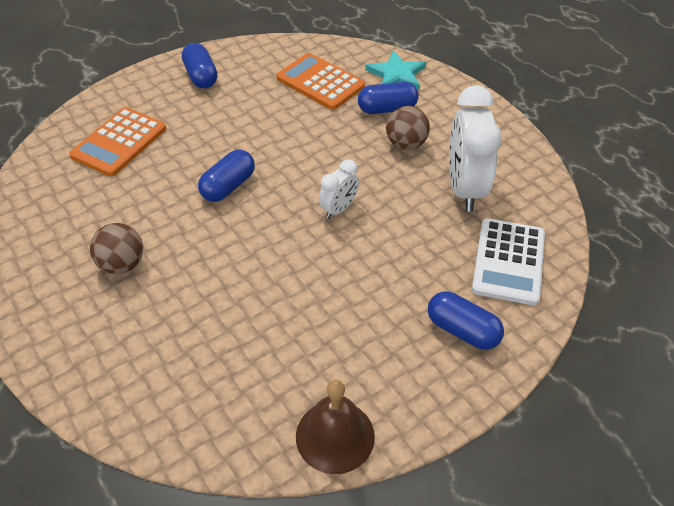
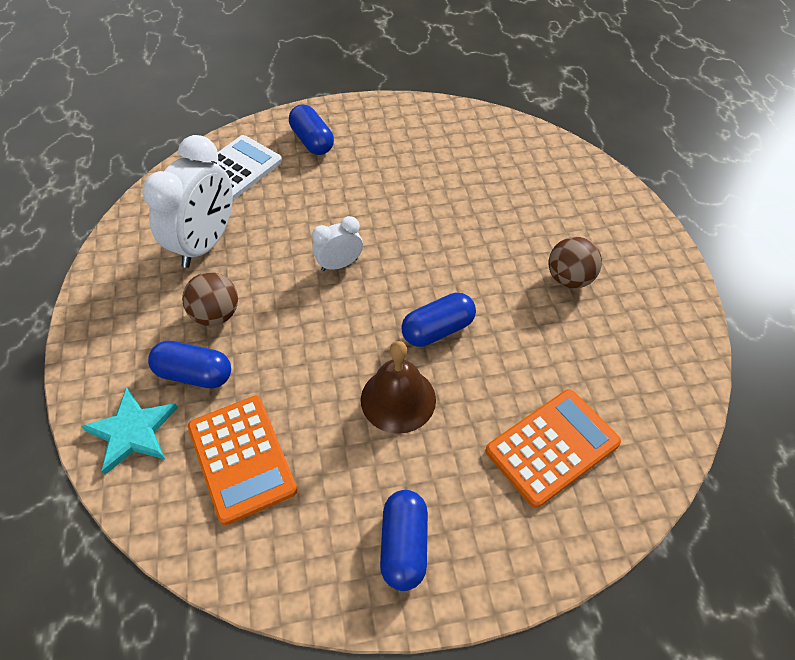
camera: 155 degrees left, 5 degrees up
brown bell [296,380,375,474] -> brown bell moved to [361,341,436,434]

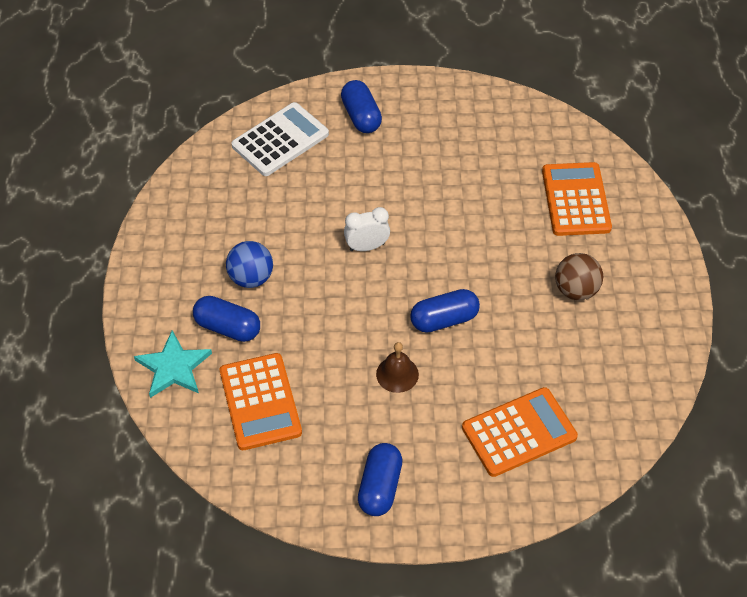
camera: 10 degrees right, 0 degrees up
white clock [142,135,233,268] -> none
brown ball [182,272,238,326] -> blue ball [226,241,273,288]
brown bell [361,341,436,434] -> brown bell [376,342,419,393], size x0.65
none -> orange calculator [542,162,612,236]

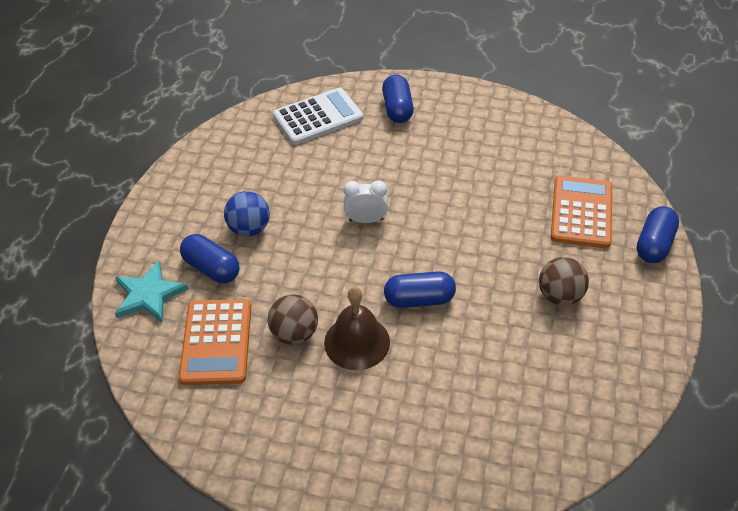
camera: 15 degrees right, 5 degrees down
blue capsule [358,443,402,516] -> blue capsule moved to [637,206,679,263]
brown bell [376,342,419,393] -> brown bell [324,287,390,370], size x1.53
orange calculator [462,387,578,477] -> none
none -> brown ball [268,294,318,345]

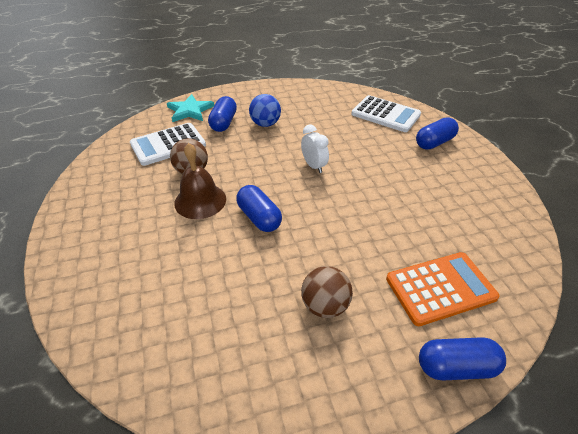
camera: 60 degrees right, 5 degrees down
orange calculator [179,299,251,385] -> white calculator [130,123,206,166]

